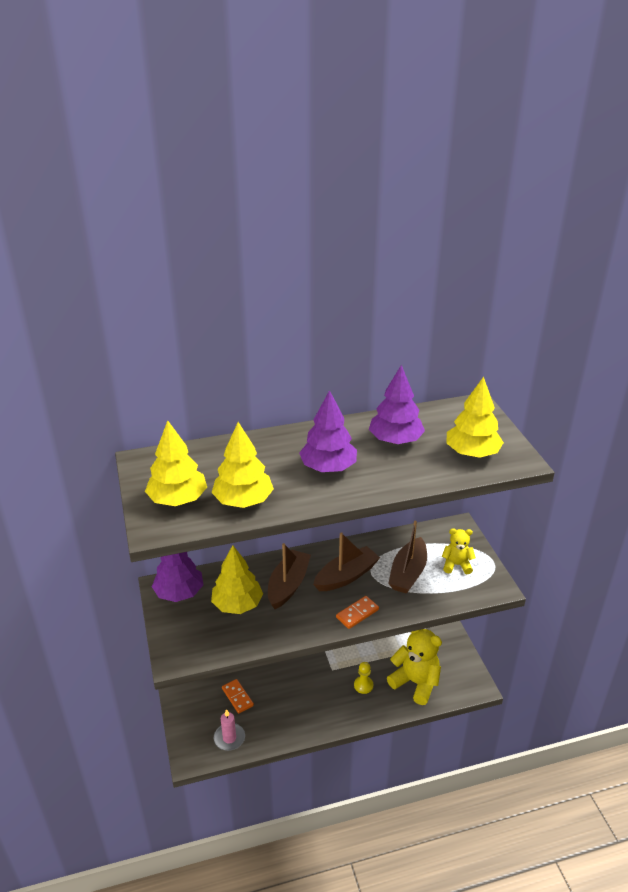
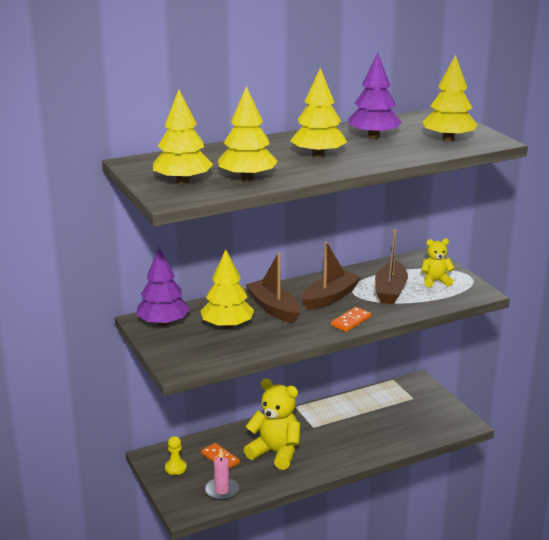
camera: 10 degrees left, 10 degrees down
brown boat [268,543,311,609] -> brown boat turned 45 degrees counterclockwise [246,252,300,323]
purple tree [299,390,357,472] -> yellow tree [290,68,347,158]
yellow pawn [354,662,373,694] -> yellow pawn moved to [165,436,187,475]
yellow teddy bear [387,629,442,705] -> yellow teddy bear moved to [244,379,300,470]

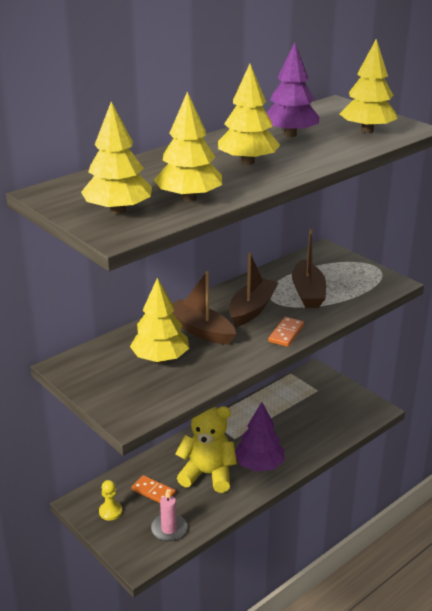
camera: 15 degrees left, 5 degrees up
purple tree [136,247,190,326] -> purple tree moved to [235,402,285,471]
yellow teddy bear [421,239,455,287] -> none

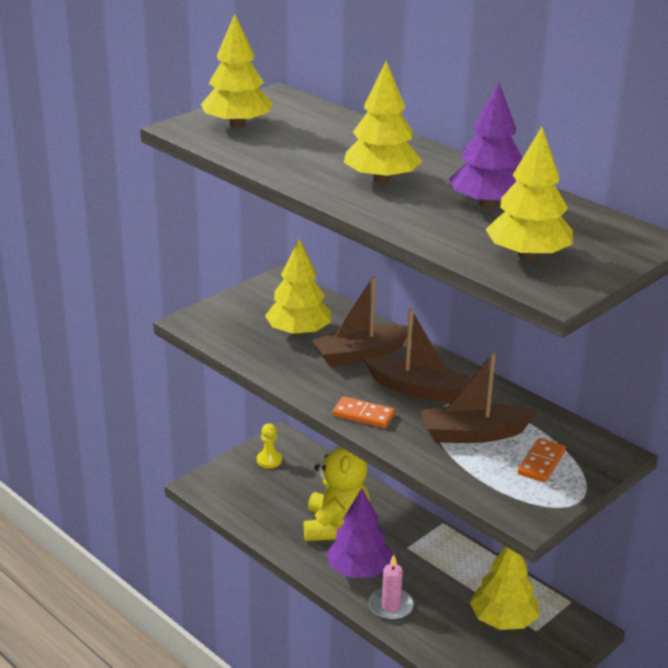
camera: 85 degrees right, 0 degrees up
orange domino [131,475,176,503] -> orange domino moved to [518,438,566,483]
pink candle [151,488,187,541] -> pink candle moved to [369,555,414,620]
yellow tree [154,91,222,202] -> yellow tree moved to [470,546,539,630]
brown boat [172,271,236,345] -> brown boat turned 150 degrees counterclockwise [312,276,408,367]

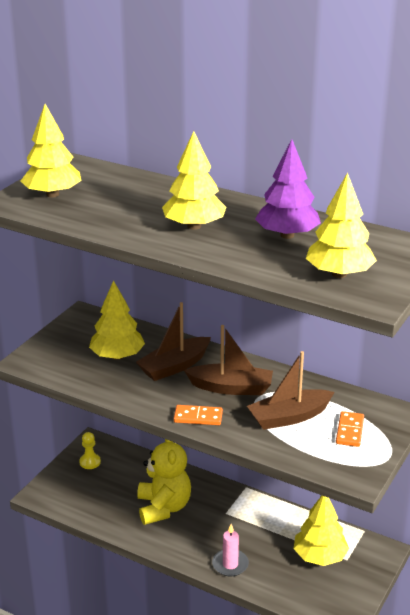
camera: 15 degrees left, 0 degrees up
purple tree [326,489,392,578] -> none

